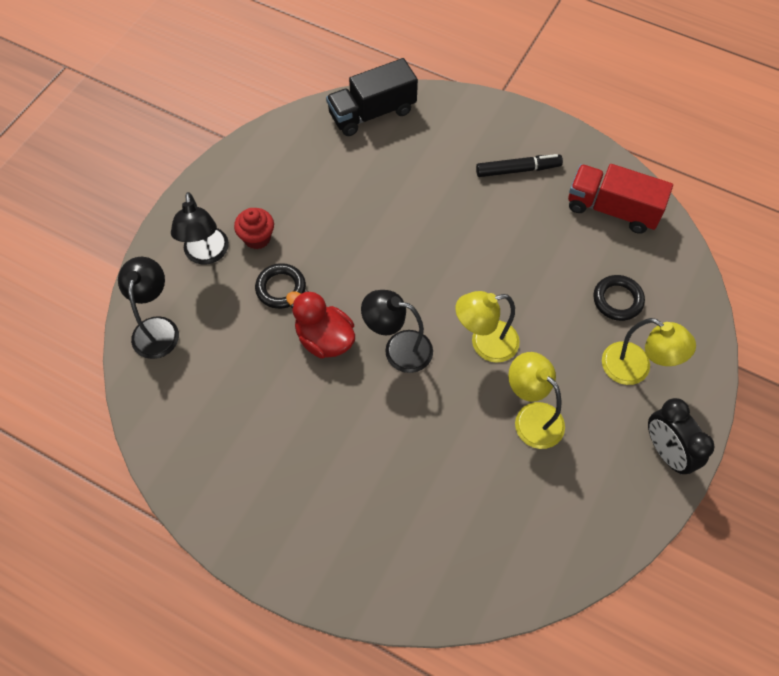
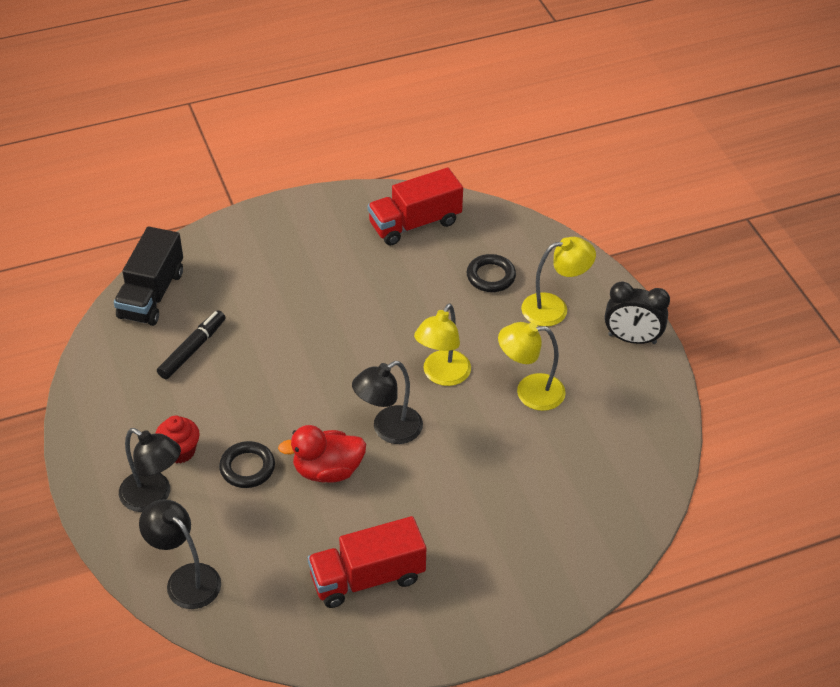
camera: 50 degrees left, 15 degrees down
black marker [476,154,563,177] -> black marker moved to [157,310,226,379]
none -> red truck [308,516,426,608]

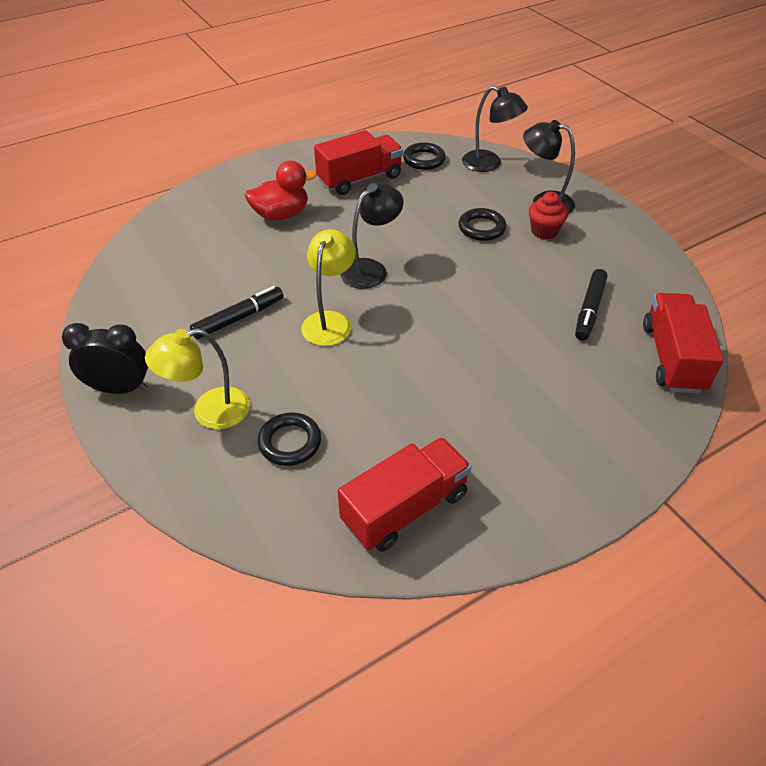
camera: 170 degrees right, 0 degrees up
black truck [114,227,183,326] -> red truck [643,293,724,393]
red duck [278,425,366,483] -> red duck moved to [245,161,317,220]
yellow lamp [498,322,566,411] -> black marker [190,286,284,339]
none -> black ring [403,142,446,170]

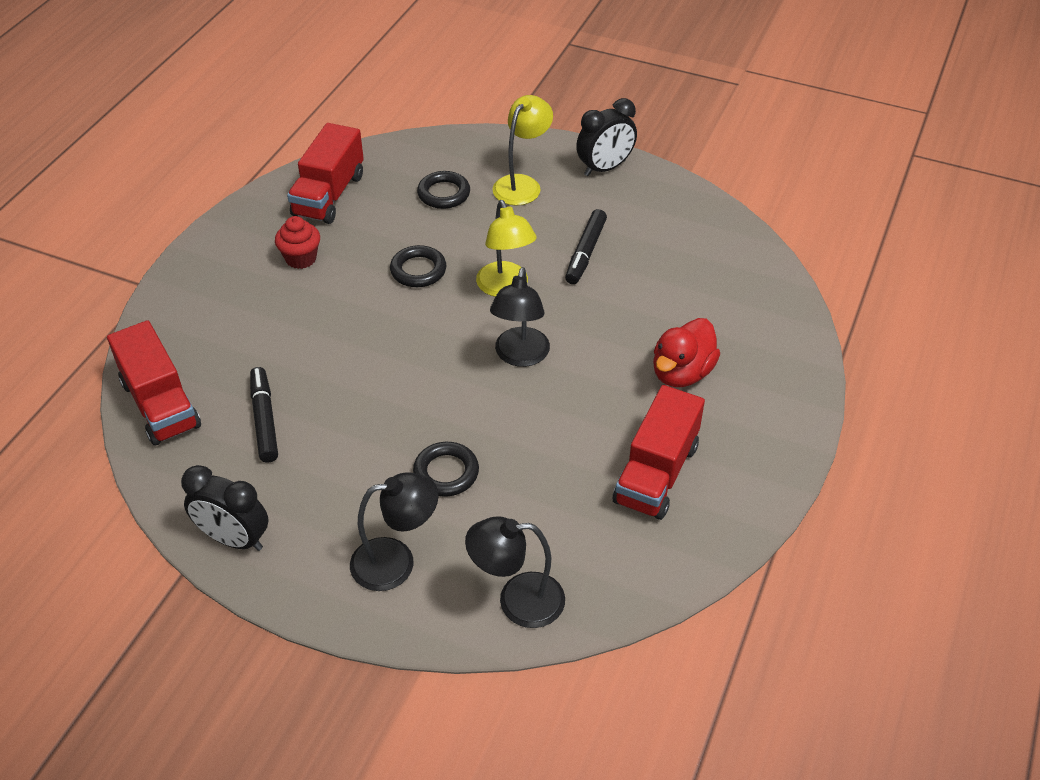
camera: 145 degrees right, 0 degrees up
black ring [403,142,446,170] -> black ring moved to [390,245,446,287]
red cupcake [529,192,568,239] -> red cupcake moved to [275,216,320,269]
none -> black clock [181,465,269,551]

